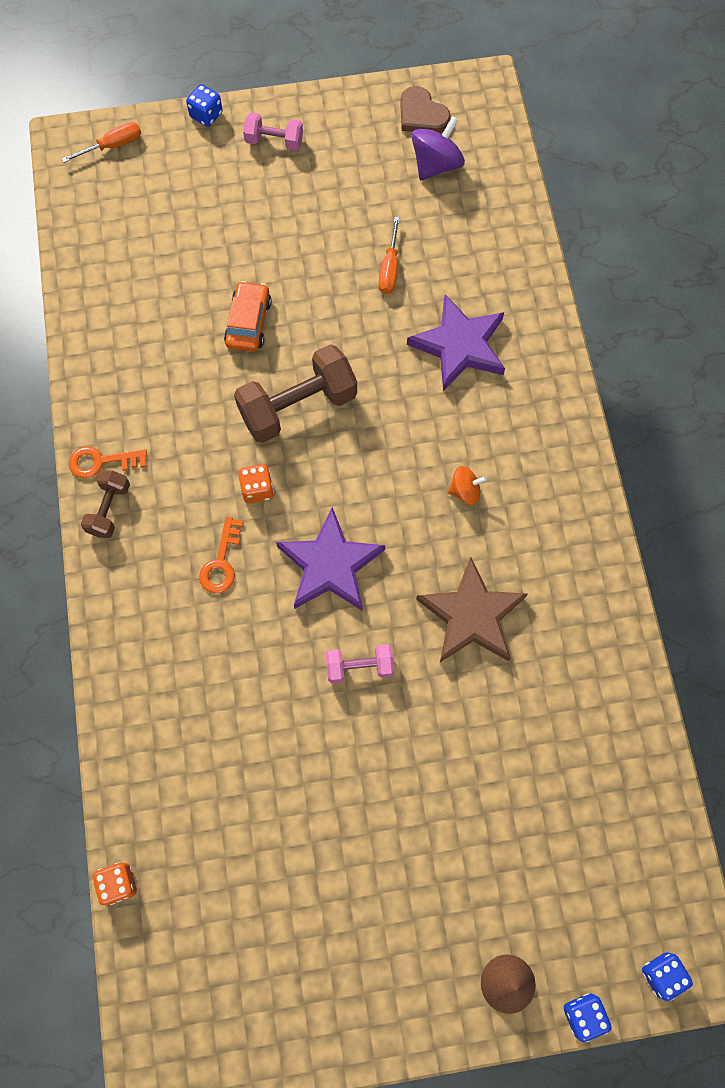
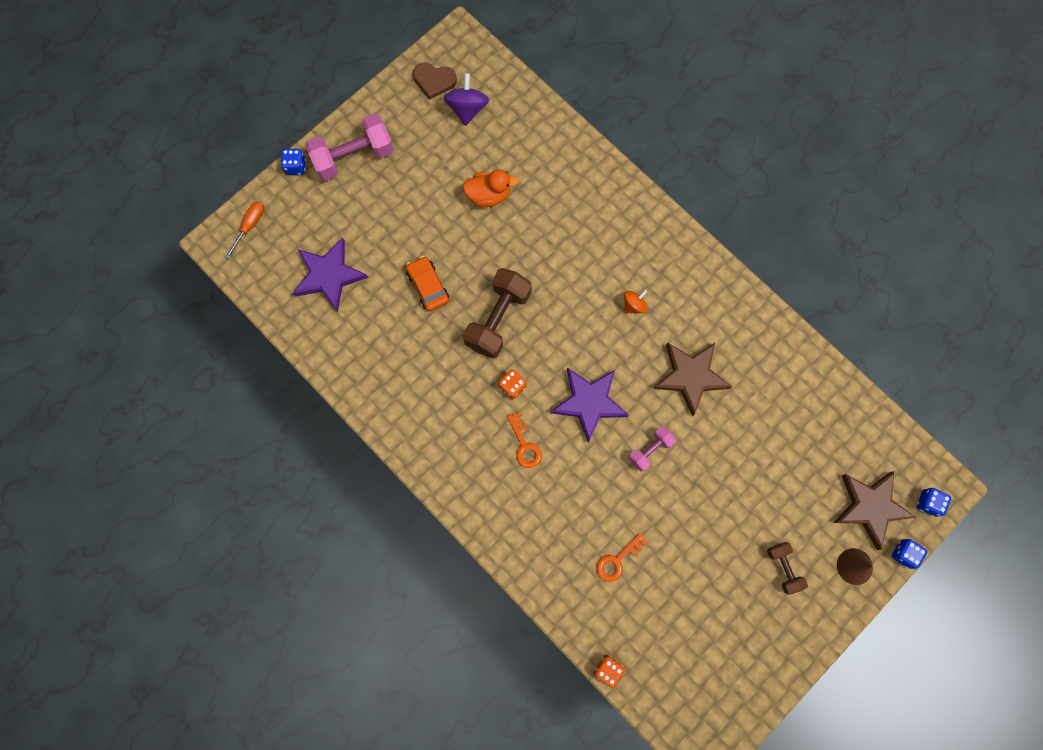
camera: 35 degrees left, 5 degrees up
orange key [69,446,147,479] -> orange key moved to [596,533,648,582]
brown dumbbell [81,470,130,538] -> brown dumbbell moved to [767,542,808,595]
pink dumbbell [243,113,303,151] -> pink dumbbell [305,114,394,181], size x1.85
orange screwdriver [379,217,400,294] -> orange duck [462,170,519,207]
purple star [407,294,505,391] -> purple star moved to [293,238,368,312]
none -> brown star [834,471,917,550]

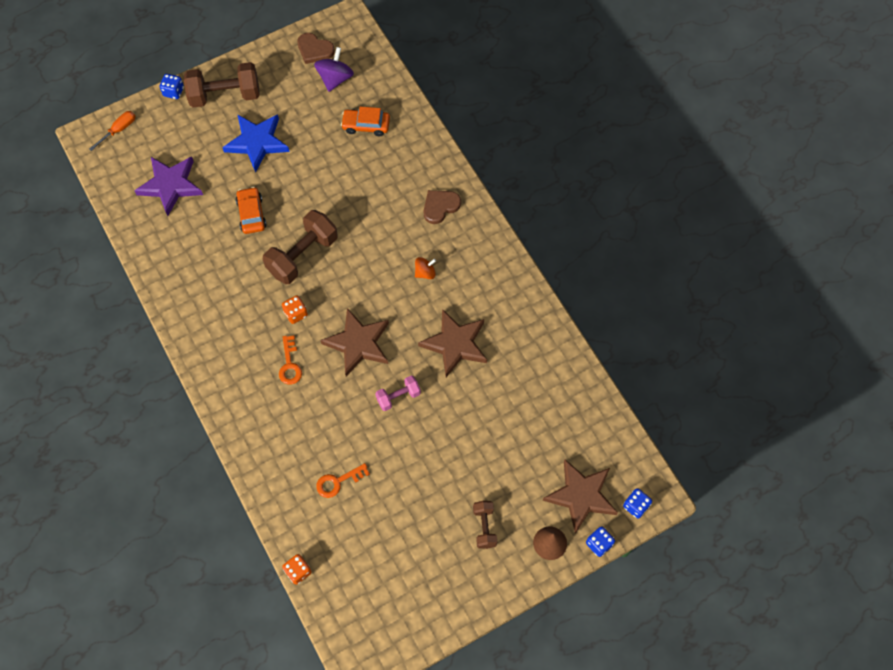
camera: 15 degrees right, 10 degrees down
pink dumbbell [305,114,394,181] -> brown dumbbell [184,62,259,108]
orange duck [462,170,519,207] -> none
purple star [551,368,629,443] -> brown star [320,308,389,376]
none -> blue star [222,114,290,173]
none -> orange car [341,107,390,136]
none -> brown heart [423,190,461,224]

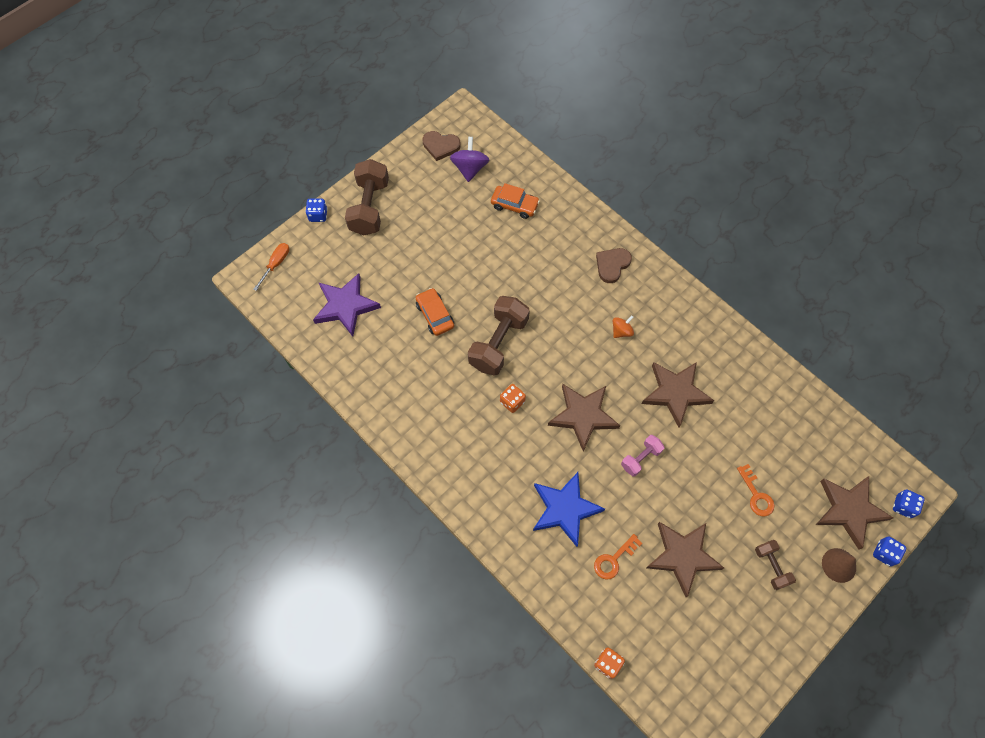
camera: 15 degrees left, 0 degrees up
brown dumbbell [184,62,259,108] -> brown dumbbell turned 60 degrees counterclockwise [345,159,389,235]
blue star [222,114,290,173] -> blue star moved to [533,472,605,547]
orange key [279,336,302,385] -> orange key moved to [737,464,774,517]
orange car [341,107,390,136] -> orange car turned 150 degrees counterclockwise [491,183,540,219]
none -> brown star [646,522,724,597]

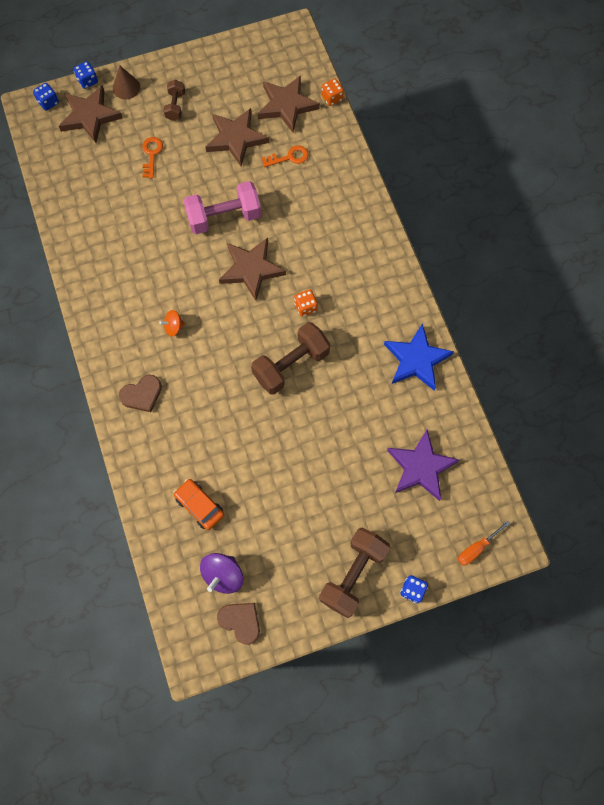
camera: 155 degrees left, 5 degrees up
orange car [415,288,454,336] -> none
blue star [533,472,605,547] -> blue star moved to [384,323,454,391]
pink dumbbell [621,435,665,477] -> pink dumbbell [184,181,261,234], size x1.85
brown star [642,362,714,427] -> brown star moved to [258,75,320,132]

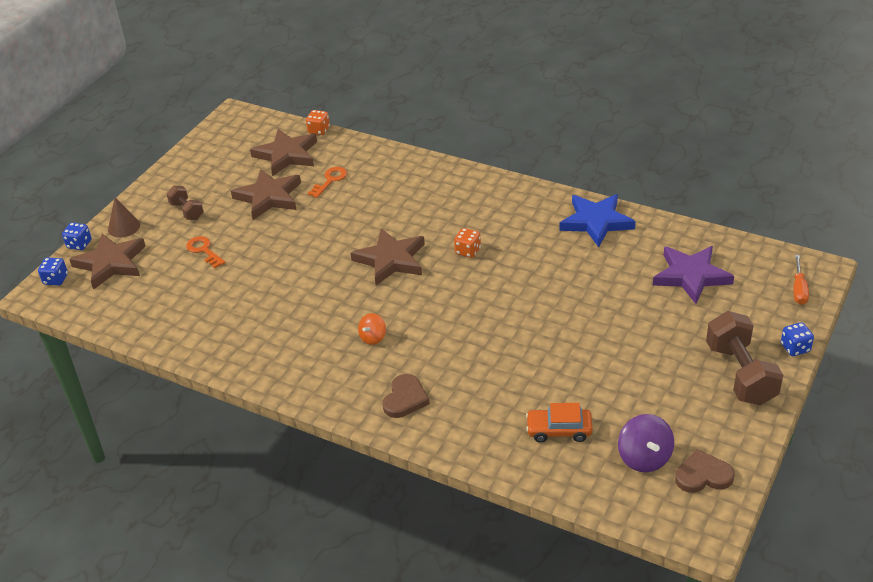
camera: 40 degrees left, 30 degrees down
pink dumbbell [184,181,261,234] -> none
brown dumbbell [251,322,330,395] -> none

